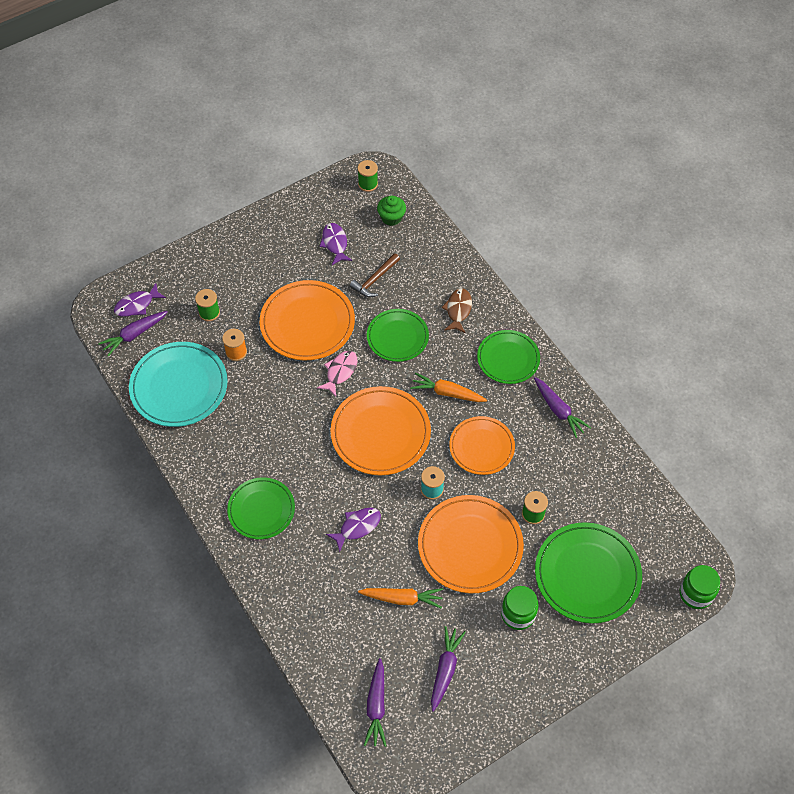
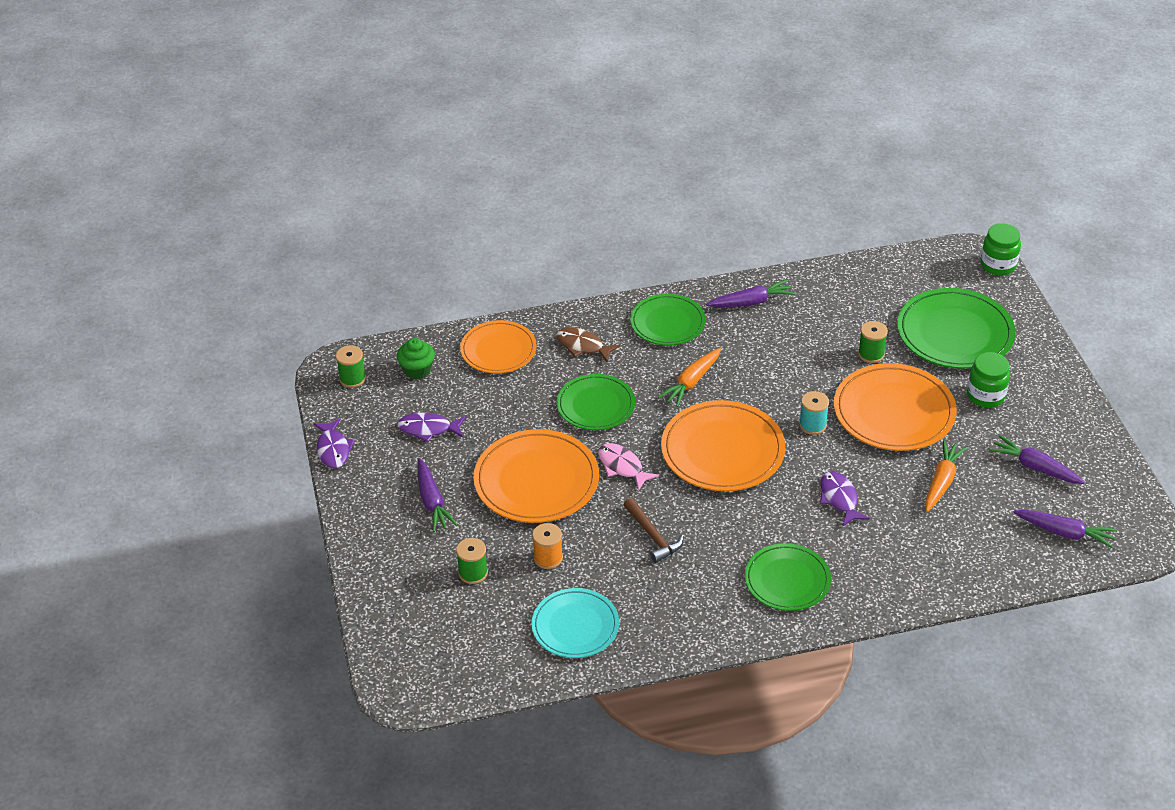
camera: 70 degrees left, 15 degrees down
purple carrot [98,311,168,356] -> purple carrot moved to [418,458,458,532]
purple fish [114,283,166,317] -> purple fish moved to [313,418,355,468]
turquoise plate [129,342,228,427] -> turquoise plate [531,588,619,658], size x0.65
brown hammer [350,253,400,297] -> brown hammer moved to [624,498,684,563]
orange plate [449,416,515,475] -> orange plate moved to [460,320,537,373]

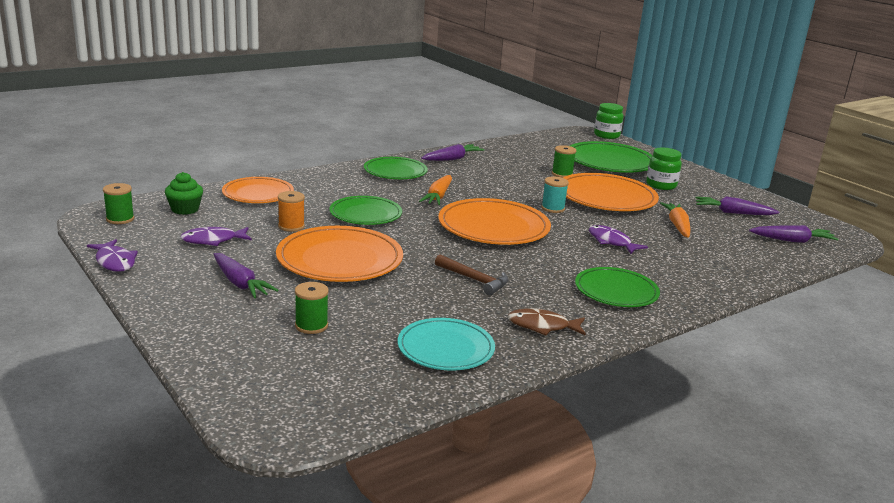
camera: 25 degrees left, 20 degrees down
orange spool [532,523,563,569] -> orange spool moved to [278,191,305,232]
brown fish [556,327,620,362] -> brown fish moved to [508,308,586,336]
pink fish [598,443,659,491] -> none

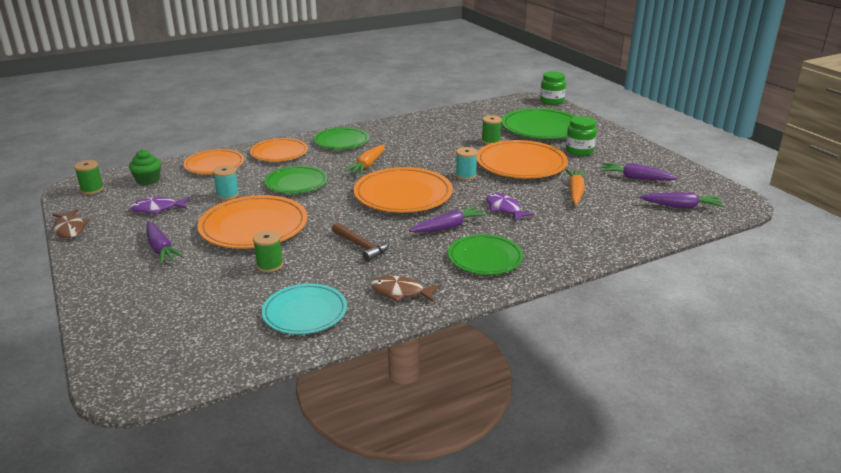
camera: 10 degrees right, 5 degrees up
purple fish [87,239,138,272] -> brown fish [53,209,90,238]
orange spool [278,191,305,232] -> turquoise spool [213,165,239,200]
green spool [295,282,329,334] -> green spool moved to [253,230,283,272]
purple carrot [421,144,484,161] -> purple carrot moved to [409,206,487,233]
none -> orange plate [250,138,308,162]

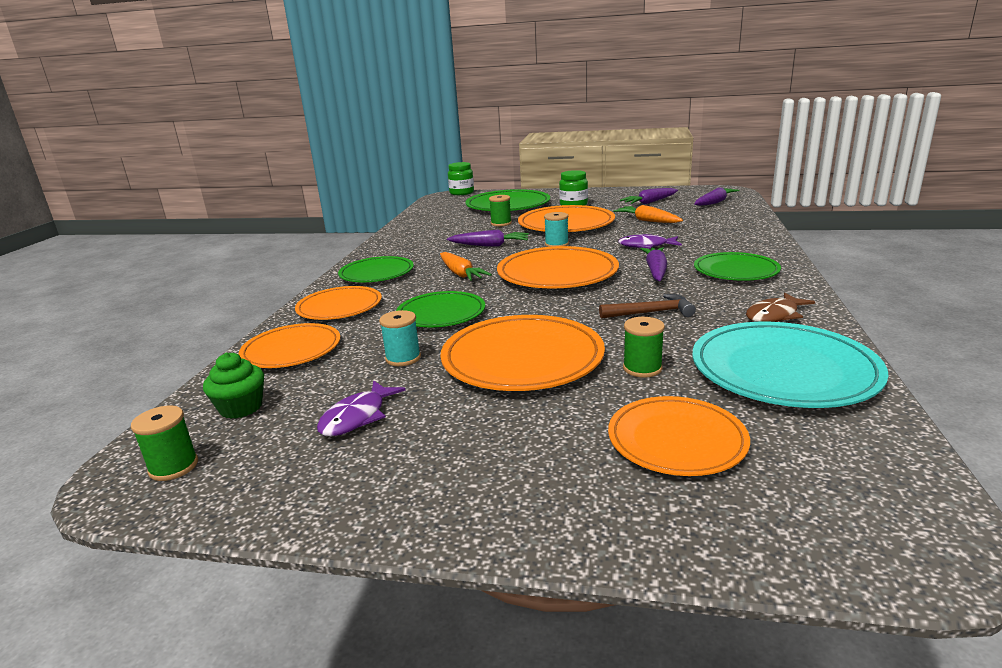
camera: 50 degrees left, 5 degrees down
brown fish [53,209,90,238] -> none
purple carrot [146,222,184,264] -> purple carrot moved to [447,229,529,247]
turquoise plate [261,283,347,334] -> turquoise plate [692,322,889,408], size x1.54
none -> orange plate [608,396,750,476]

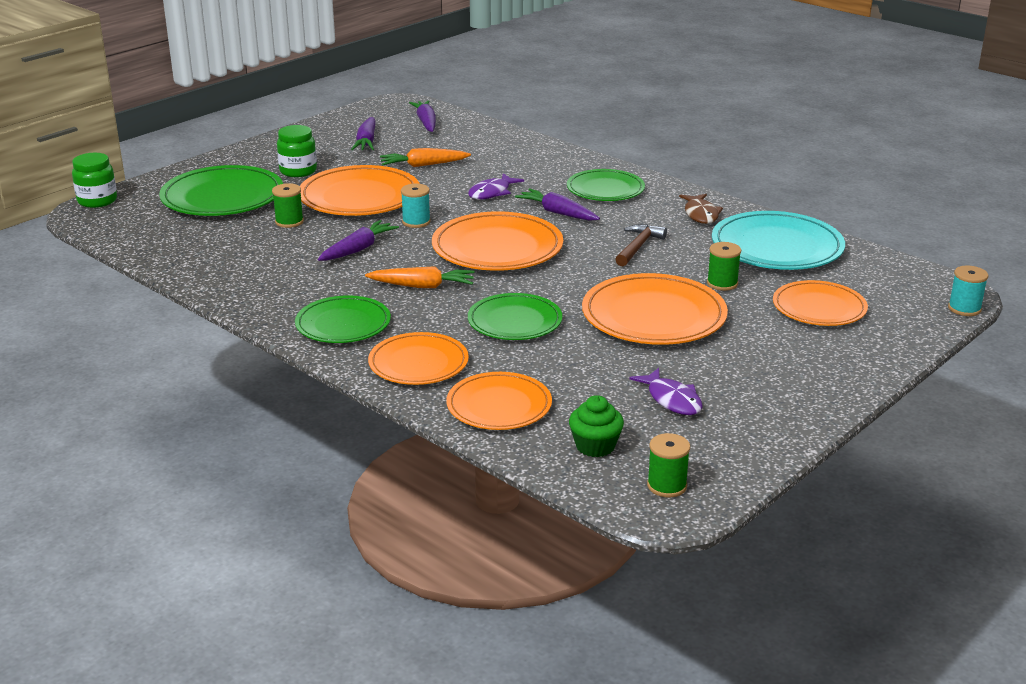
camera: 60 degrees left, 5 degrees up
turquoise spool [379,310,421,366] -> turquoise spool moved to [948,266,988,316]

